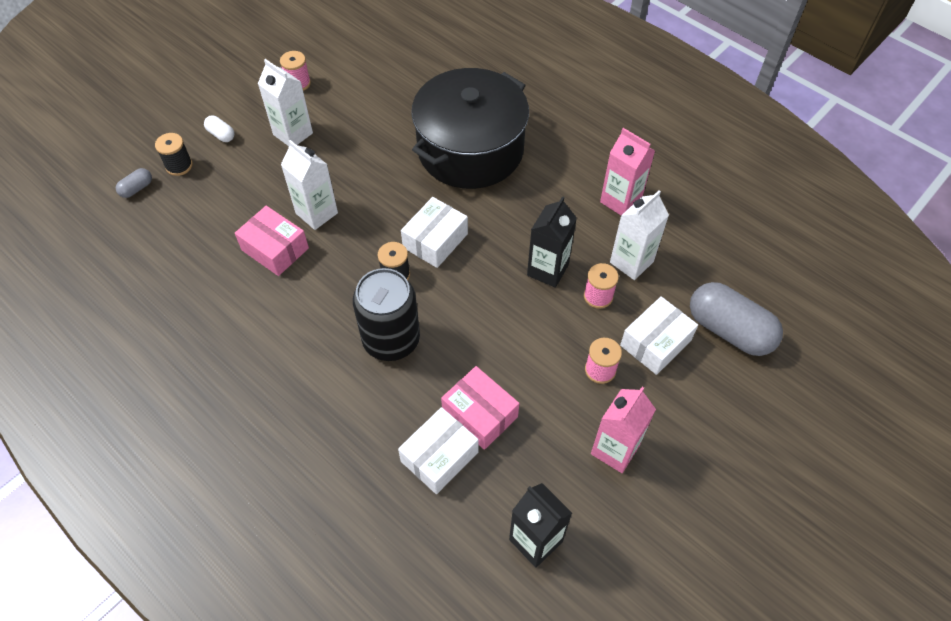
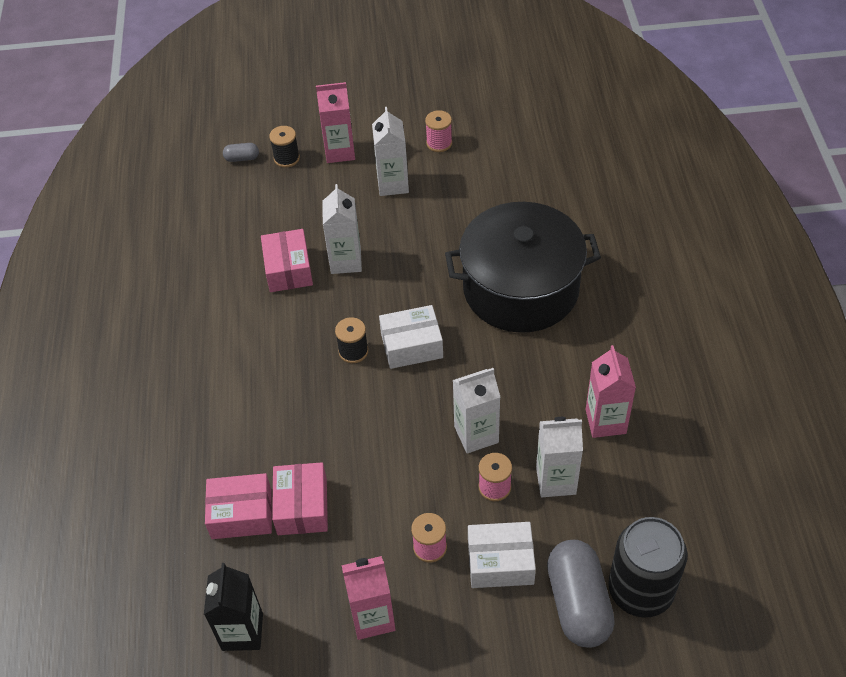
camera: 45 degrees right, 5 degrees down
white capsule [204,116,235,142] -> pink carton [316,82,355,163]
black can [353,268,420,361] -> black can moved to [608,517,688,617]
white box [398,407,479,494] -> pink box [205,473,272,539]
black carton [527,196,577,288] -> white carton [453,368,500,454]

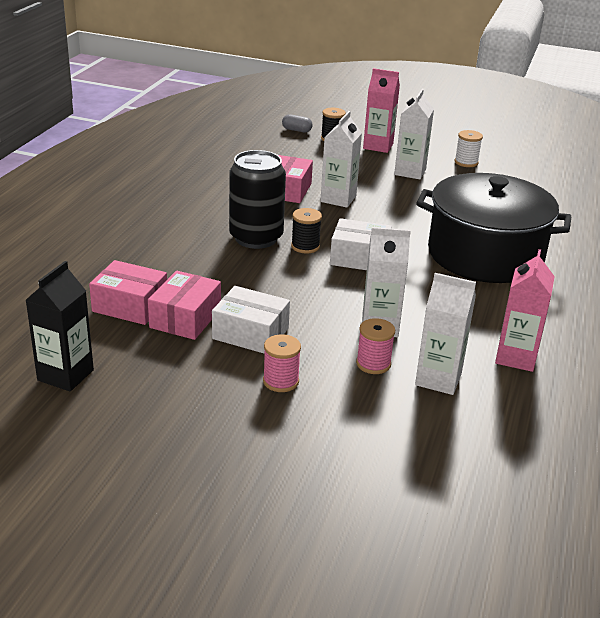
camera: 20 degrees right, 20 degrees down
pink carton [342,556,396,640] -> none
pink spool [425,110,452,152] -> white spool [455,130,483,167]
white box [468,522,536,588] -> white box moved to [212,286,290,354]
grey capsule [547,540,615,648] -> none
black can [608,517,688,617] -> black can moved to [229,150,286,249]

